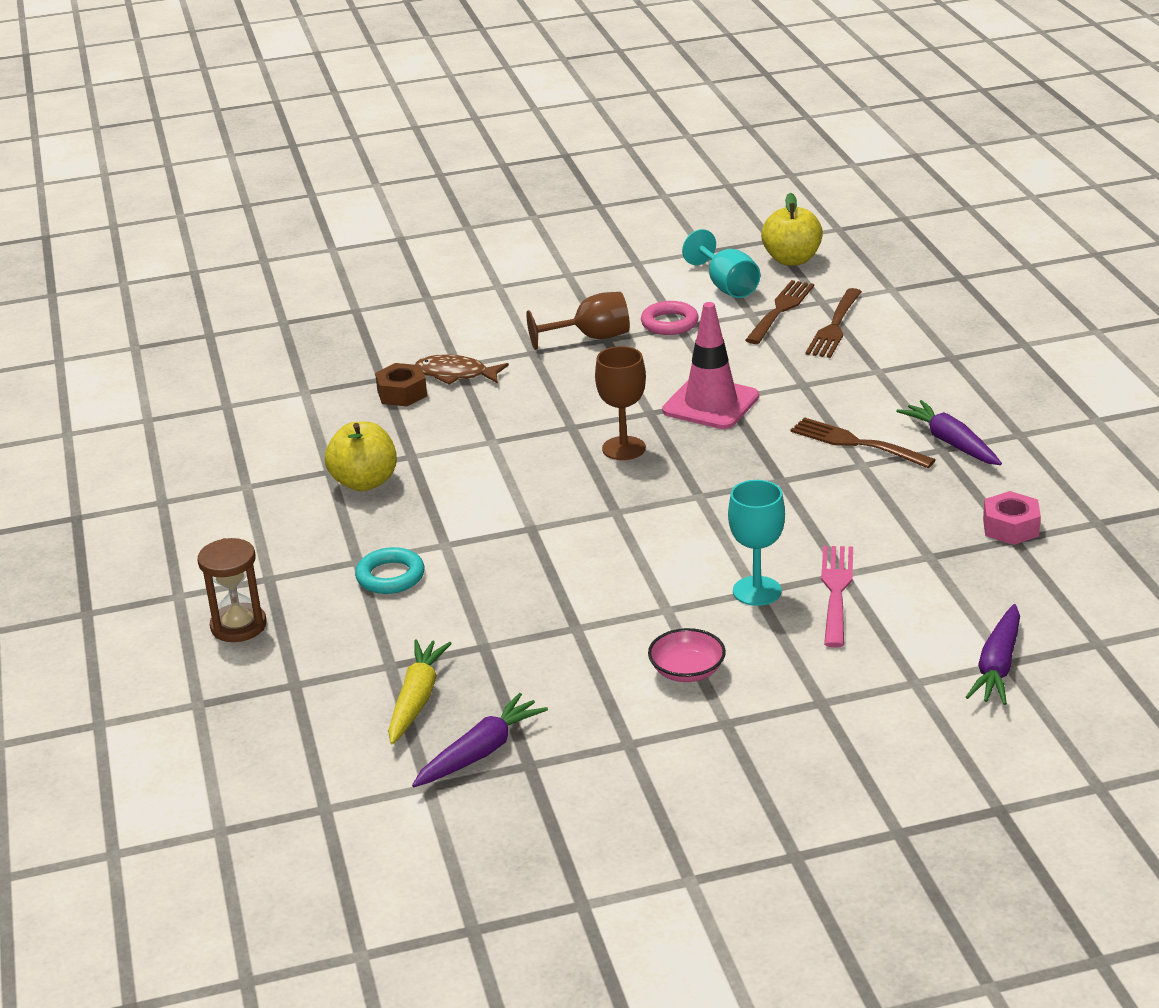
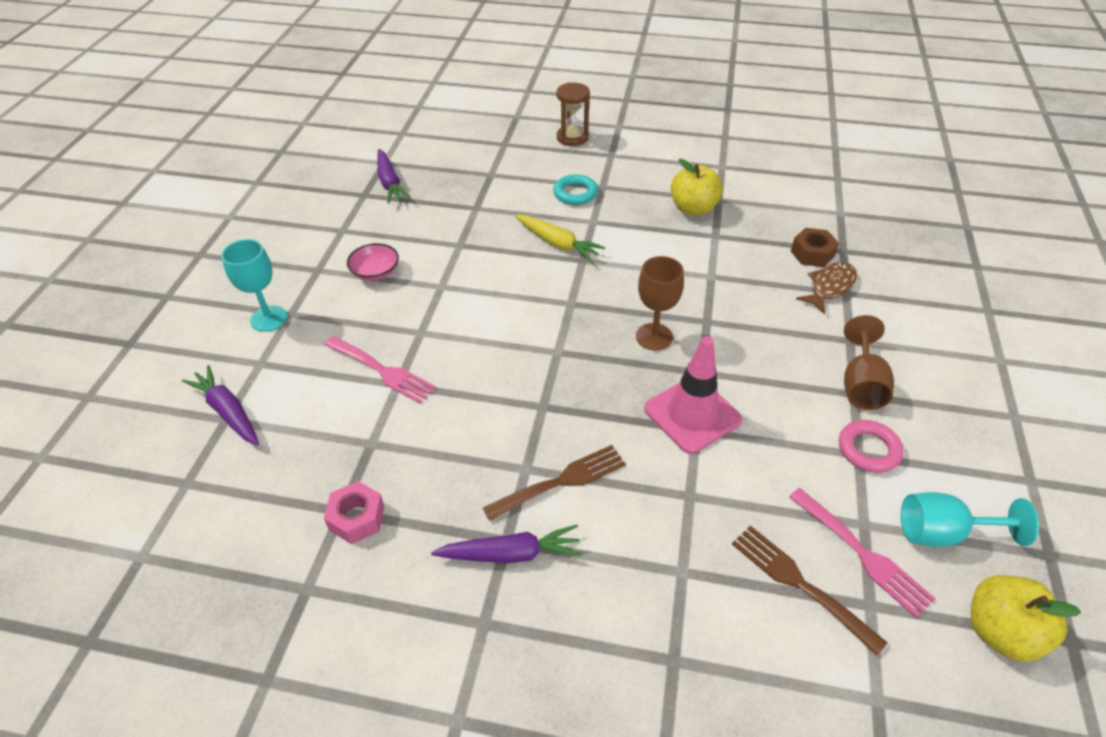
camera: 115 degrees right, 15 degrees up
yellow carrot [388,639,452,744] -> yellow carrot moved to [515,215,605,261]
turquoise goblet [728,480,785,606] -> turquoise goblet moved to [221,239,287,332]
brown fork [745,280,814,344] -> pink fork [789,488,936,618]

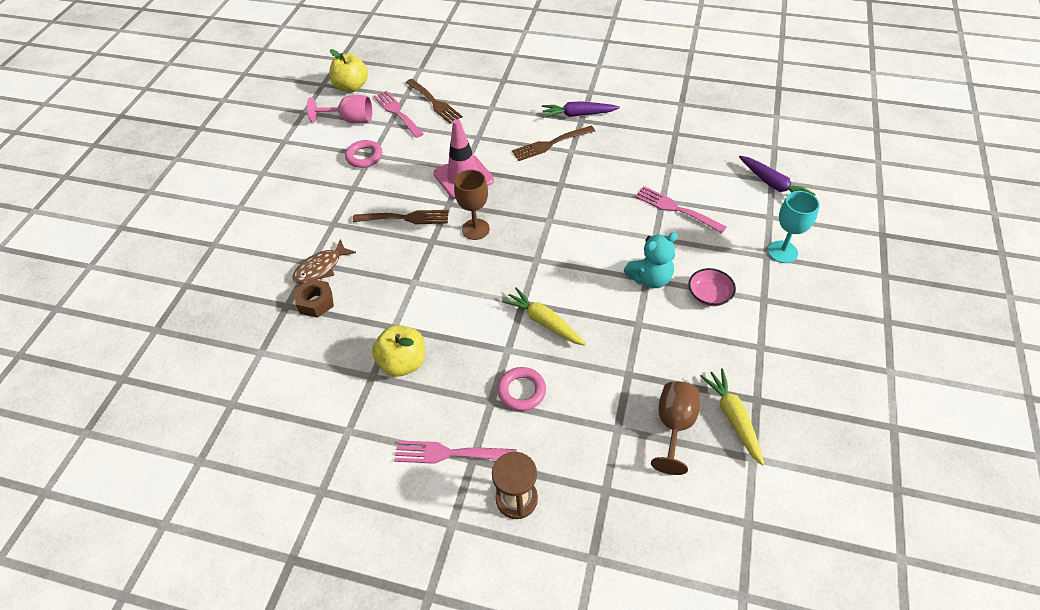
camera: 175 degrees left, 5 degrees up
pink nut [324,481,384,544] -> none
purple carrot [377,149,411,204] -> yellow carrot [700,368,765,466]
turquoise ring [553,174,598,205] -> pink ring [497,367,546,411]
brown goblet [844,315,894,410] -> brown goblet moved to [651,381,700,475]
turquoise goblet [901,492,1039,547] -> pink goblet [307,95,372,124]
none -> brown fork [353,210,449,224]
none -> pink fork [394,440,517,464]
none -> turquoise teddy bear [624,232,678,288]

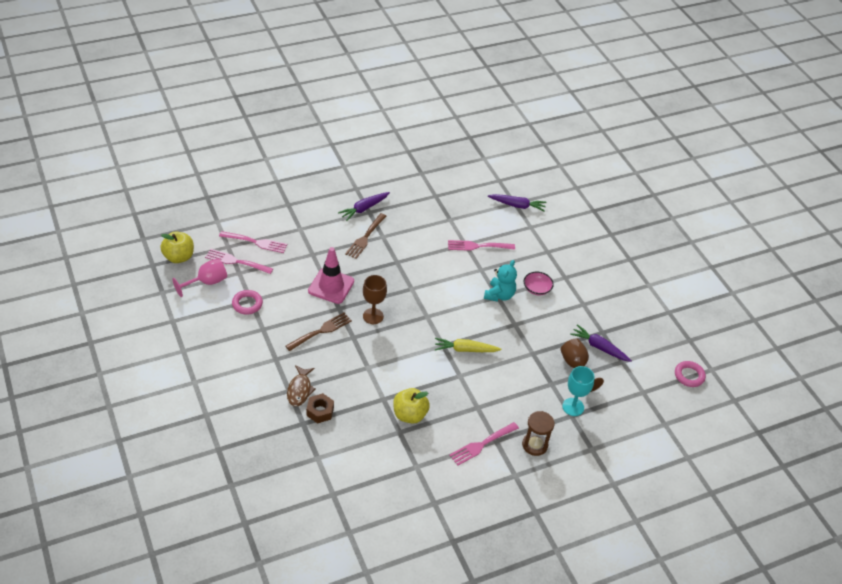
camera: 45 degrees left, 5 degrees down
brown fork [406,79,463,124] -> pink fork [219,231,287,253]
pink ring [497,367,546,411] -> pink ring moved to [675,361,706,387]
yellow carrot [700,368,765,466] -> purple carrot [570,324,632,362]
turquoise goblet [768,191,820,263] -> turquoise goblet moved to [562,366,595,416]

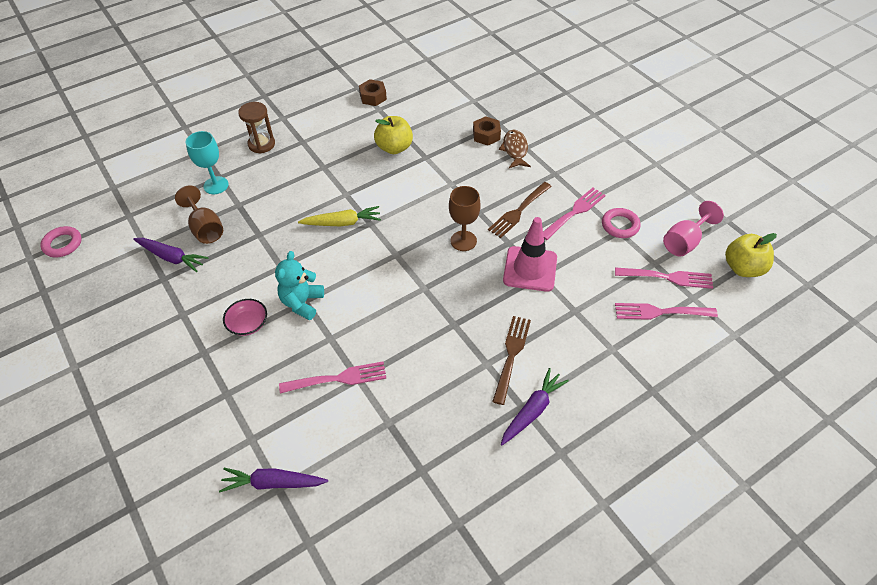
camera: 175 degrees right, 5 degrees up
pink fork [449,422,519,466] -> pink fork moved to [543,188,606,240]
none -> brown nut [359,79,387,106]

